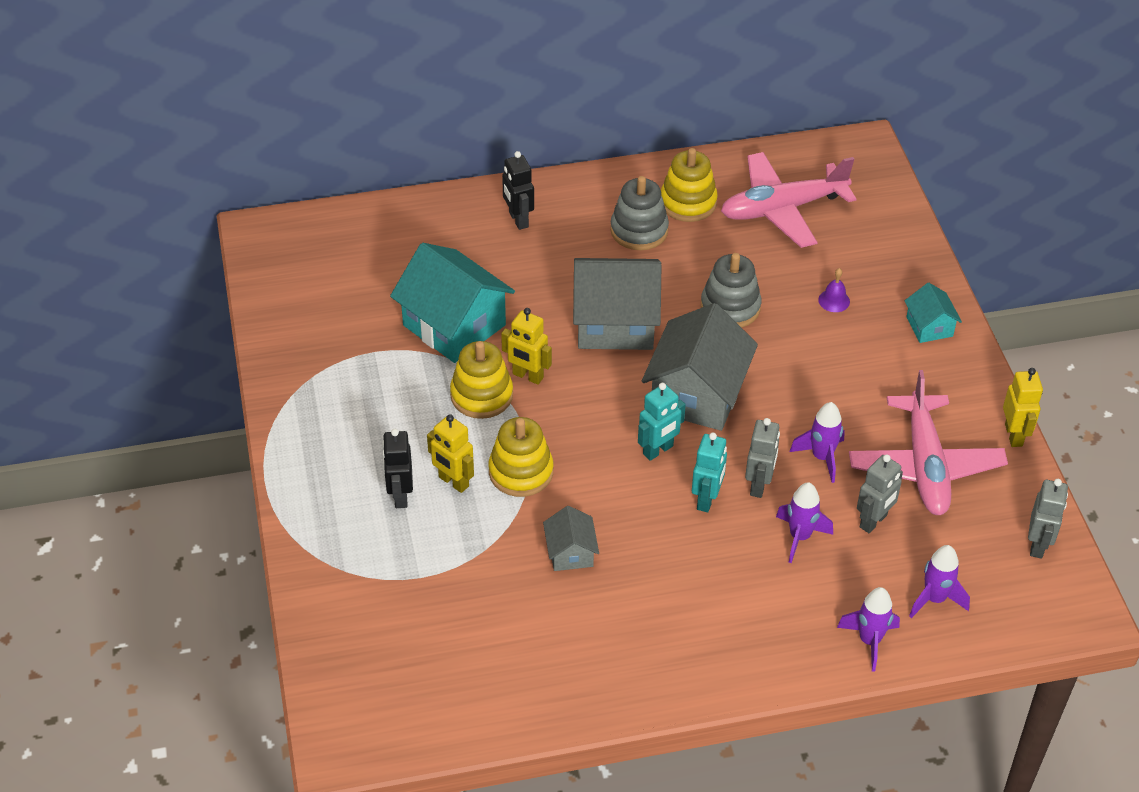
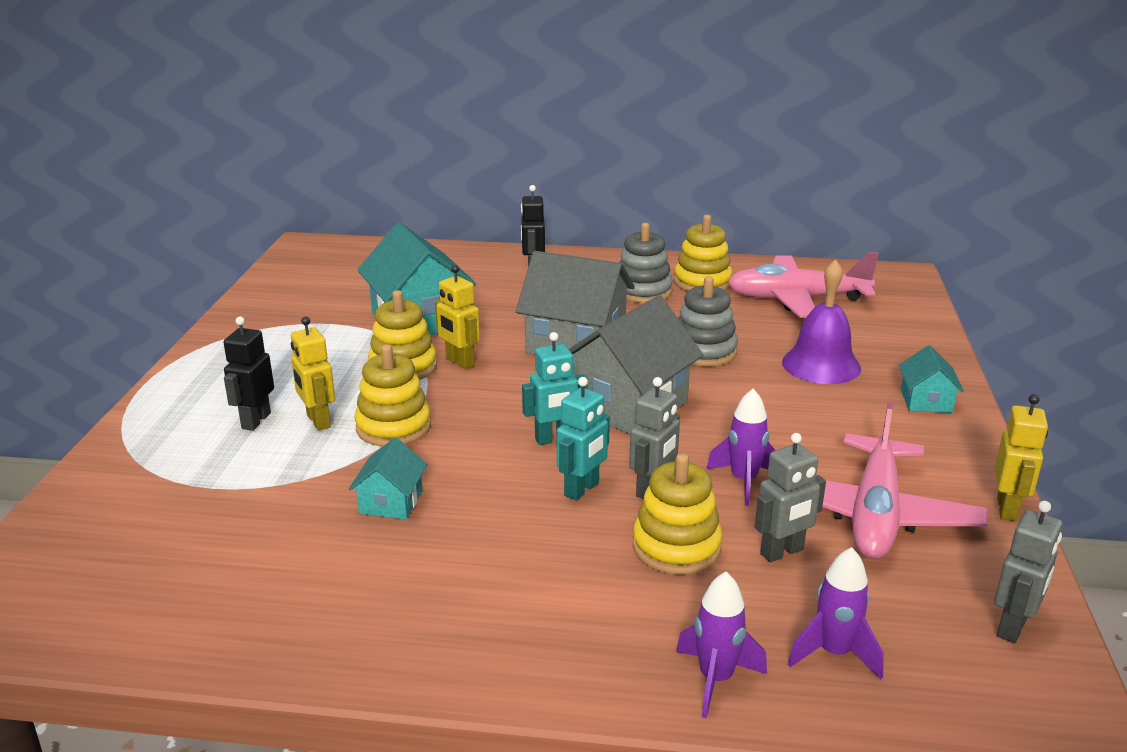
camera: 20 degrees right, 20 degrees down
grey house [543,506,599,571] -> turquoise house [349,437,427,520]
purple rocket [776,482,833,563] -> yellow stacking toy [633,454,723,575]
purple bell [818,268,850,312] -> purple bell [782,259,861,384], size x2.18

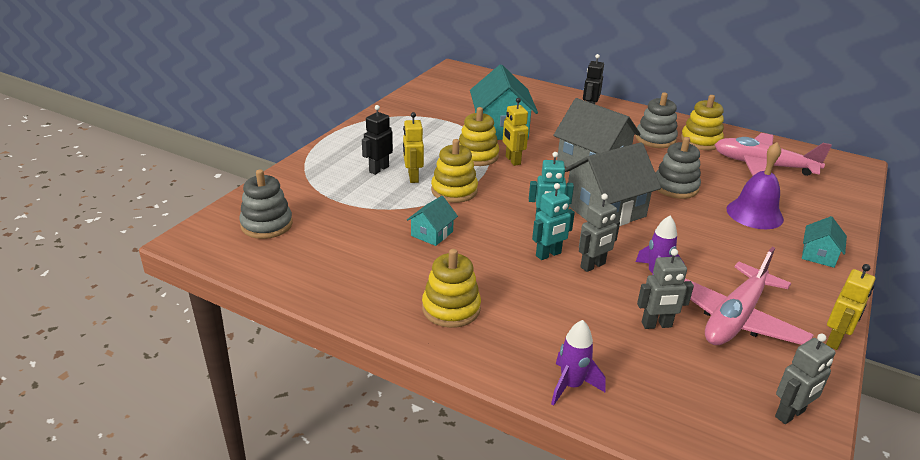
camera: 20 degrees right, 5 degrees up
yellow stacking toy [633,454,723,575] -> yellow stacking toy moved to [422,249,481,328]
purple rocket [788,547,884,679] -> none
none -> grey stacking toy [239,169,293,239]

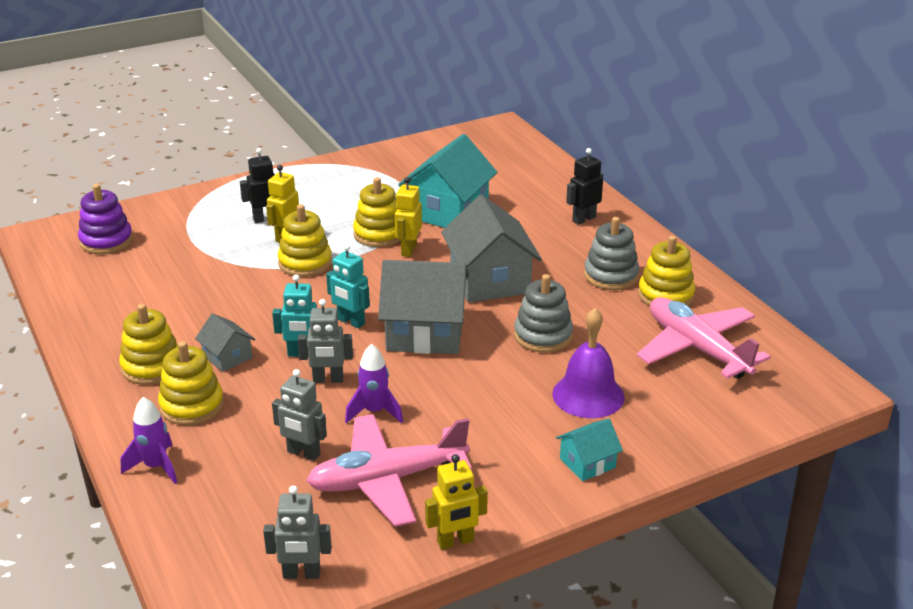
camera: 35 degrees right, 0 degrees up
grey stacking toy [239,169,293,239] -> purple stacking toy [78,184,133,254]
turquoise house [407,196,458,246] -> none
none -> yellow stacking toy [158,341,224,425]
none -> grey house [195,313,256,372]

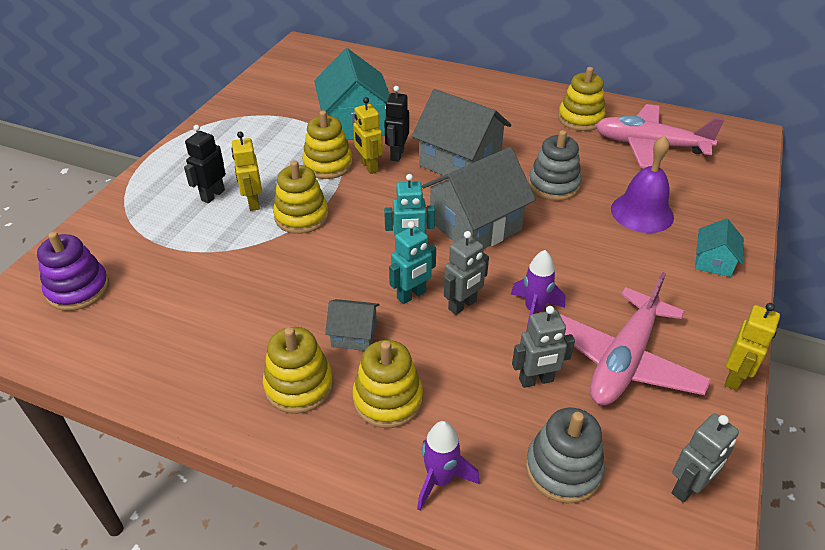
camera: 40 degrees left, 10 degrees up
black robot [566,148,603,225] -> black robot moved to [384,86,409,162]
grey stacking toy [584,217,639,290] -> grey stacking toy moved to [526,408,605,504]

